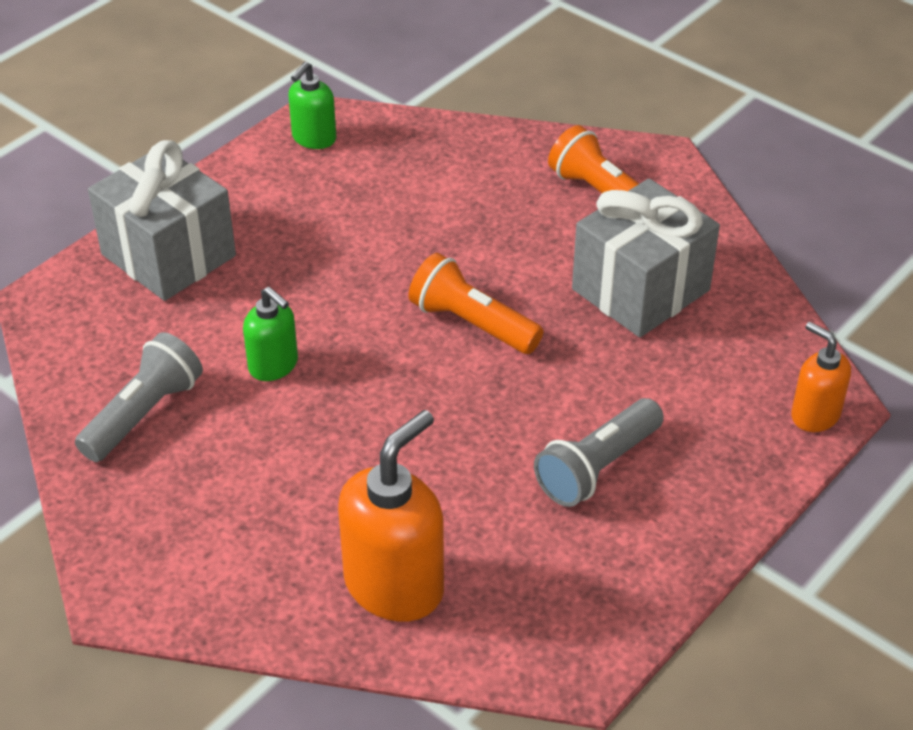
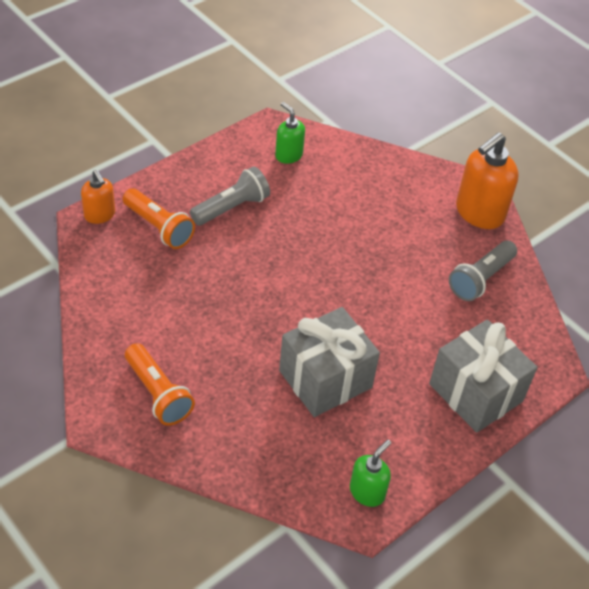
camera: 175 degrees left, 5 degrees up
green soap dispenser [243,287,298,381] -> green soap dispenser moved to [275,102,305,164]
orange soap dispenser [338,410,444,622] -> orange soap dispenser moved to [456,132,518,229]
orange flashlight [409,253,543,354] -> orange flashlight moved to [123,188,195,249]
grey gift [572,178,720,337] -> grey gift moved to [279,307,380,417]

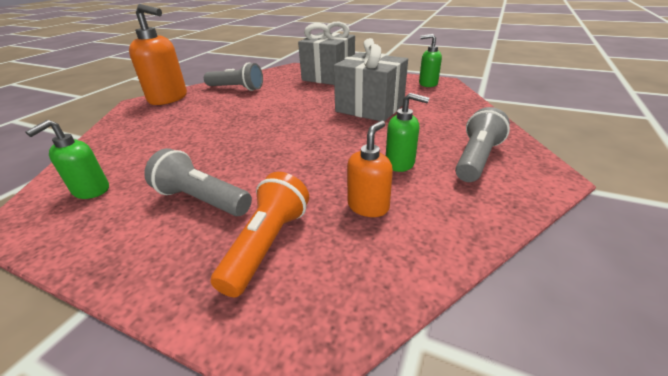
camera: 110 degrees left, 15 degrees down
orange soap dispenser [81,170,115,224] -> orange soap dispenser moved to [347,121,393,217]
orange flashlight [125,343,195,426] -> grey flashlight [455,107,510,182]
none -> green soap dispenser [386,93,429,172]

